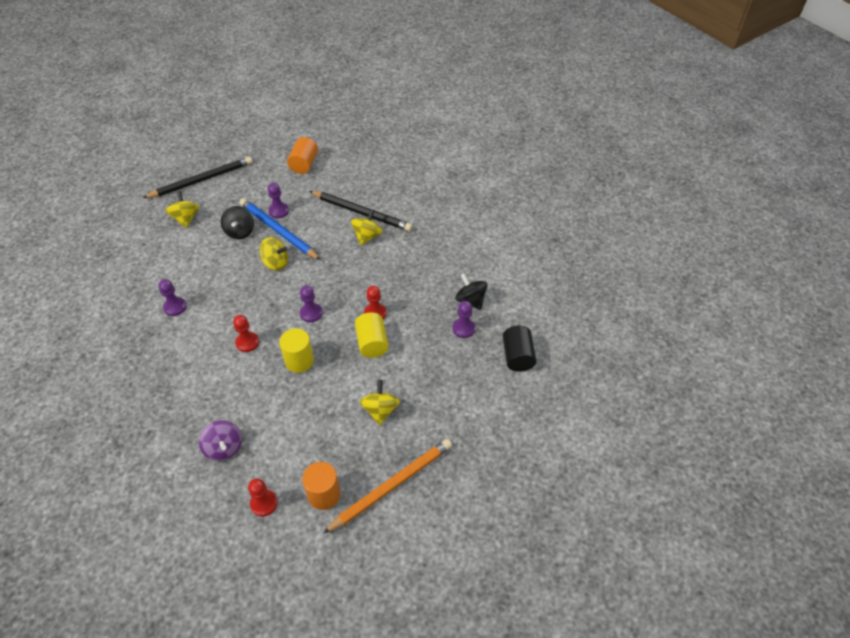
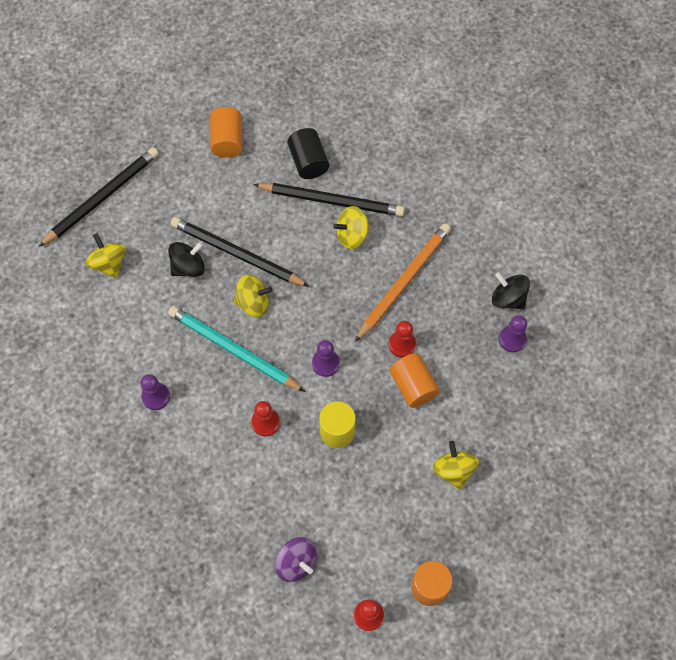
camera: 15 degrees left, 15 degrees up
black spinning top [221,206,254,239] -> black spinning top turned 105 degrees counterclockwise [168,242,205,277]
blue pencil [240,198,321,260] -> black pencil [171,217,310,287]
purple pawn [268,183,289,218] -> none
orange pencil [323,439,452,534] -> orange pencil moved to [355,223,451,342]
yellow spinning top [351,209,383,245] -> yellow spinning top turned 120 degrees counterclockwise [333,206,370,249]
yellow cylinder [355,312,389,358] -> orange cylinder [389,353,440,408]
black cylinder [502,326,537,372] -> black cylinder moved to [287,128,329,179]
none -> turquoise pencil [168,306,305,392]

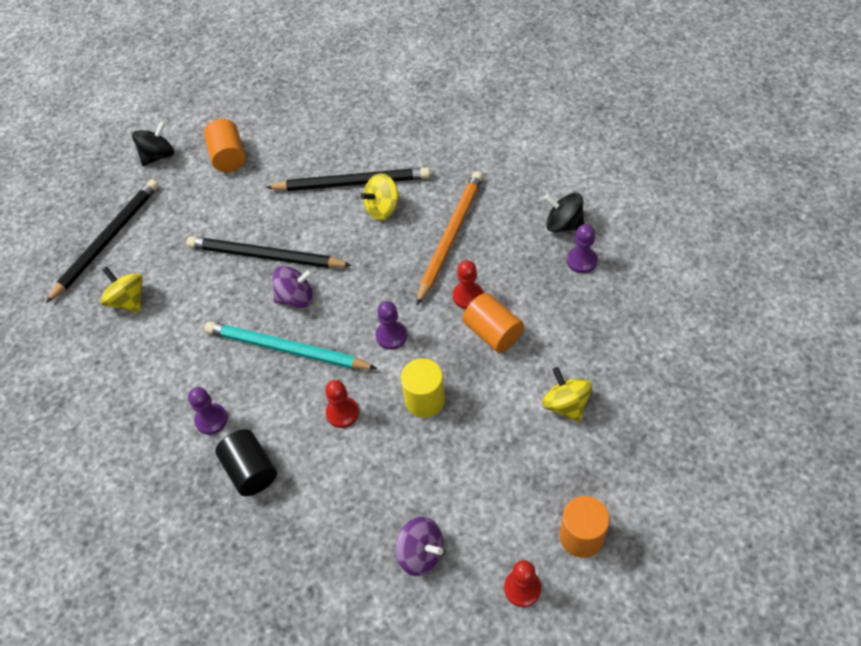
camera: 10 degrees left, 10 degrees down
black spinning top [168,242,205,277] -> black spinning top moved to [132,121,174,166]
yellow spinning top [234,274,272,317] -> purple spinning top [273,266,313,308]
black cylinder [287,128,329,179] -> black cylinder moved to [215,429,277,496]

